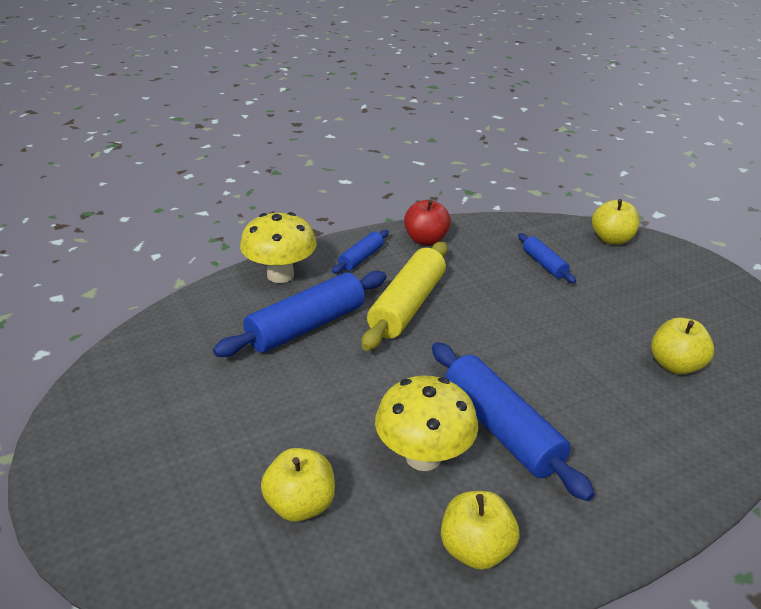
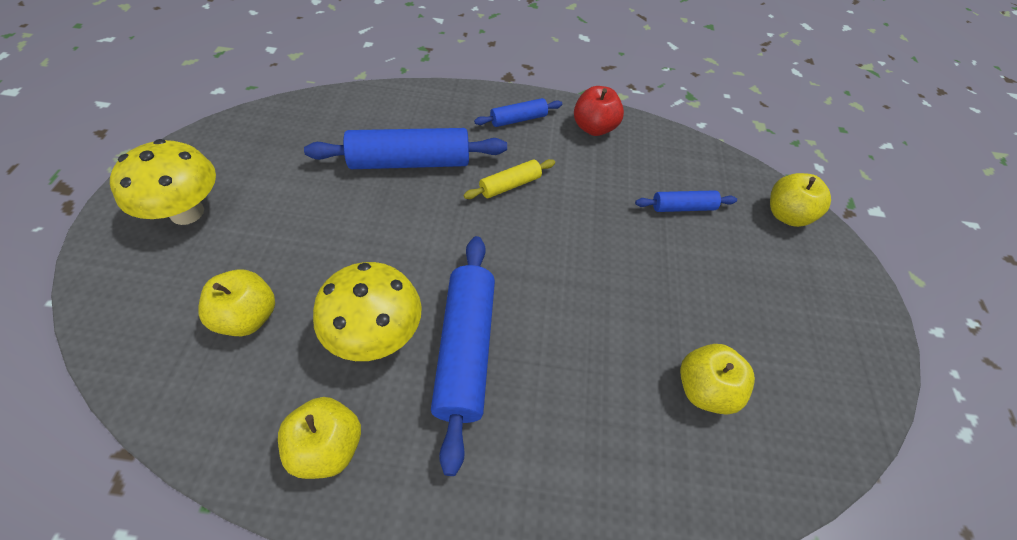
camera: 30 degrees right, 20 degrees up
yellow mushroom [240,212,317,283] -> yellow mushroom moved to [110,139,216,225]
yellow rolling pin [362,242,448,351] -> yellow rolling pin [464,159,555,199], size x0.52
blue rolling pin [518,233,576,283] -> blue rolling pin turned 75 degrees clockwise [635,190,737,212]

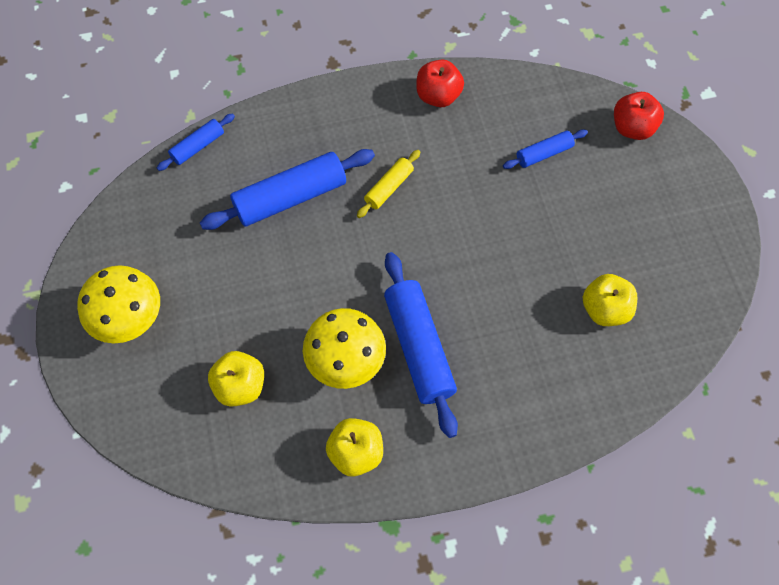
camera: 15 degrees left, 10 degrees up
blue rolling pin [474,98,562,127] -> blue rolling pin moved to [157,113,235,171]
yellow apple [770,173,831,227] -> red apple [614,92,664,140]

